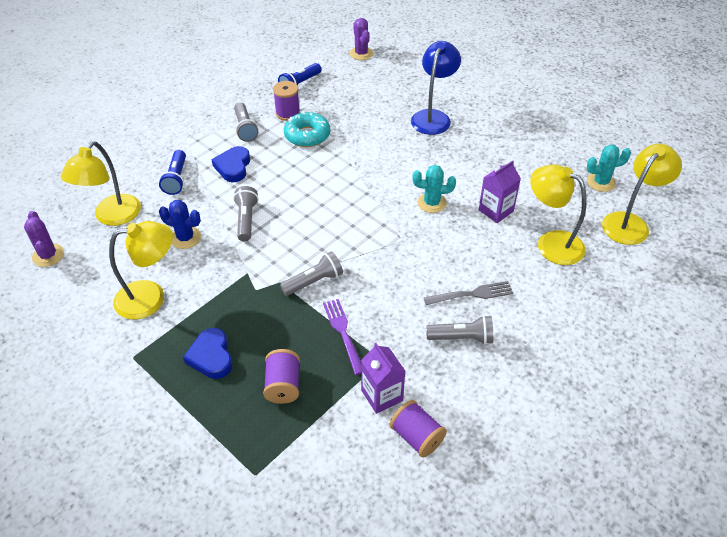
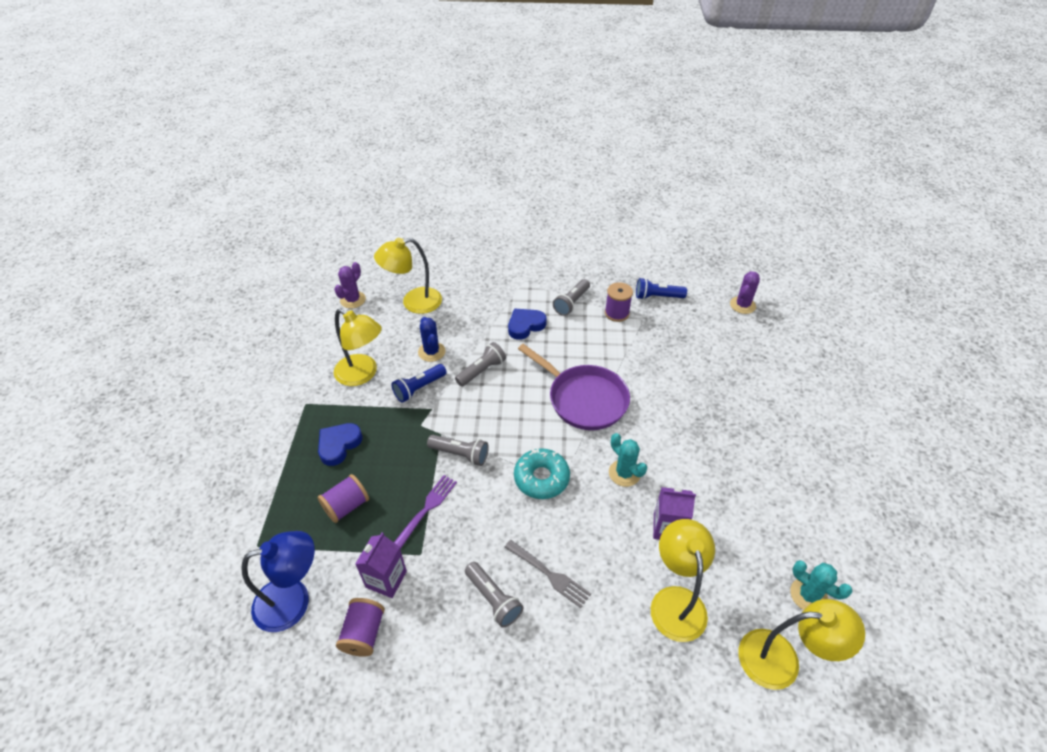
camera: 50 degrees right, 0 degrees up
blue flashlight [159,150,186,195] -> blue flashlight moved to [391,364,447,403]
turquoise donut [284,111,330,147] -> turquoise donut moved to [514,448,570,499]
blue lamp [411,41,461,135] -> blue lamp moved to [241,531,315,632]
none -> purple pan [518,344,630,430]

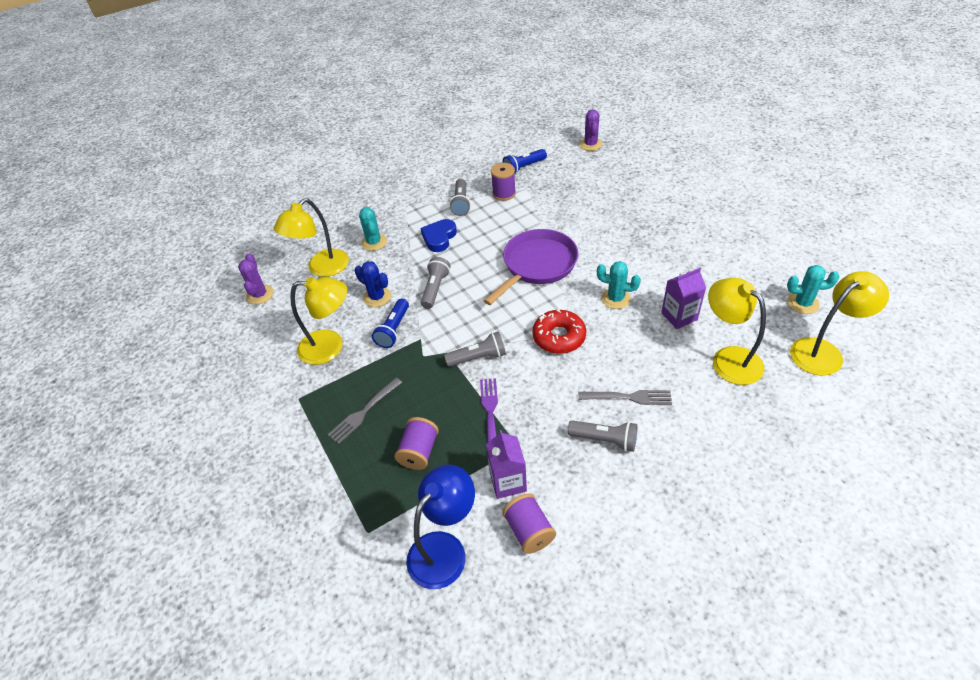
camera: 30 degrees left, 0 degrees up
blue heart [318,423,363,466] -> grey fork [328,378,402,444]
turquoise donut [514,448,570,499] -> red donut [532,308,586,354]
purple pan [518,344,630,430] -> purple pan turned 60 degrees counterclockwise [484,229,579,305]
none -> turquoise cactus [359,207,387,251]

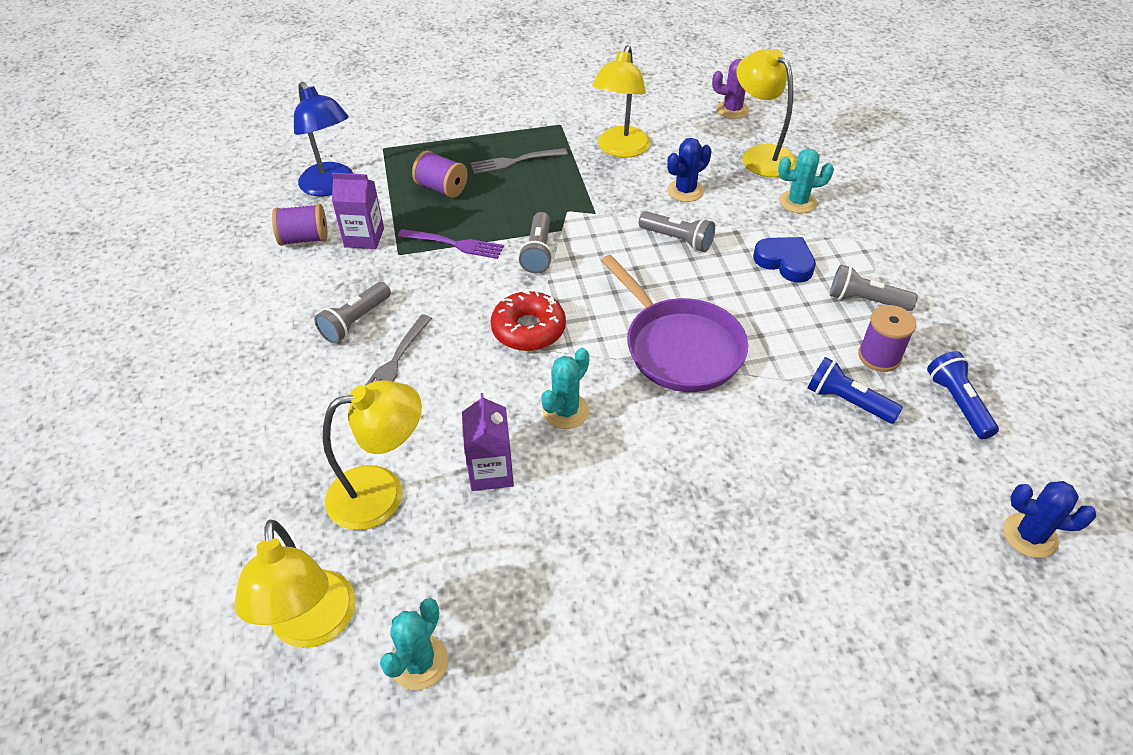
camera: 105 degrees right, 0 degrees up
grey fork [328,378,402,444] -> grey fork turned 75 degrees counterclockwise [471,148,568,174]
blue flashlight [372,299,409,348] -> blue flashlight moved to [808,357,903,424]
purple cactus [579,109,603,151] -> blue cactus [1003,481,1096,558]

